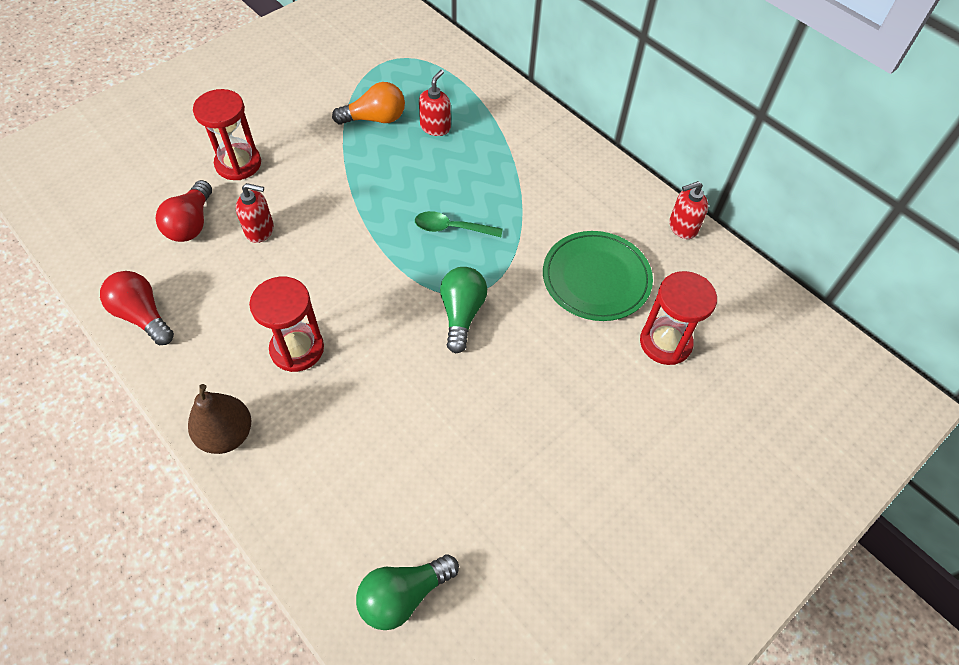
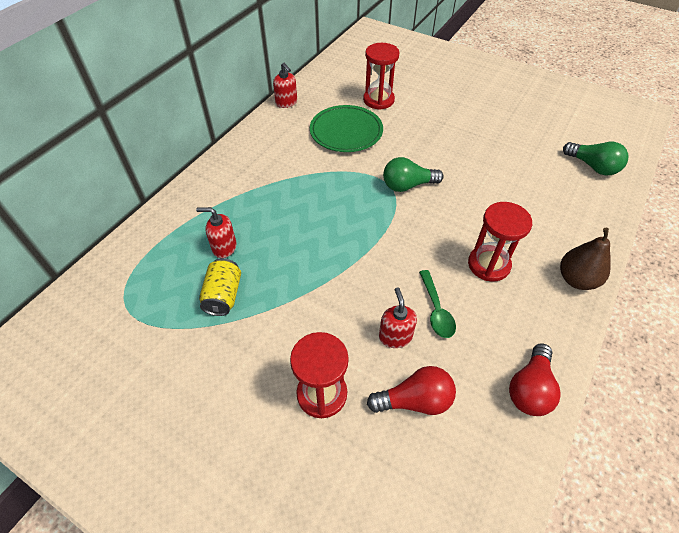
camera: 105 degrees left, 5 degrees down
orange light bulb [332,82,405,125] -> yellow can [199,258,241,316]
green spoon [415,211,503,237] -> green spoon moved to [419,270,456,338]

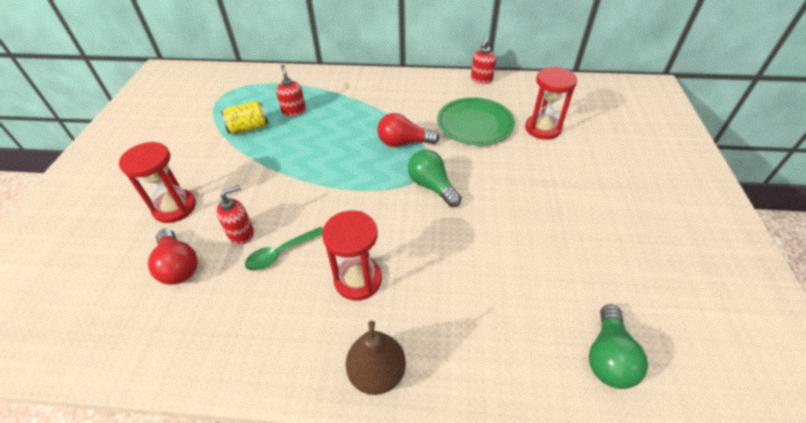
camera: 65 degrees right, 5 degrees down
red light bulb [509,344,561,416] -> red light bulb moved to [377,113,440,147]

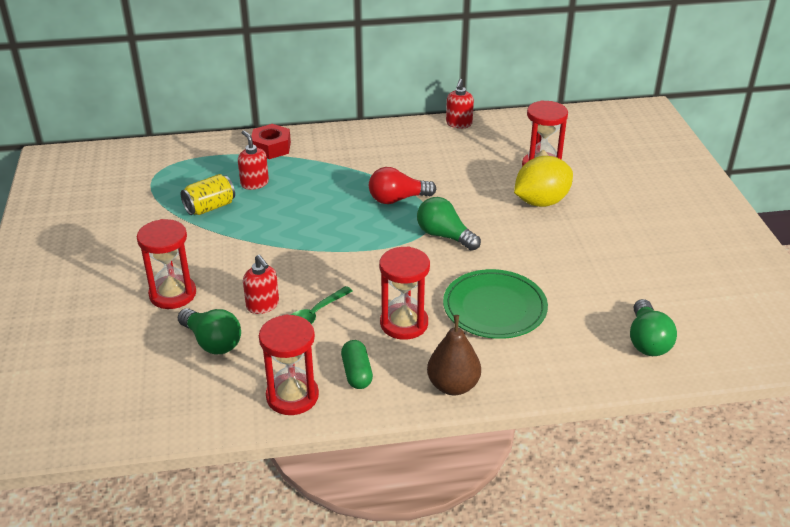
camera: 15 degrees left, 10 degrees down
red light bulb [148,229,198,285] -> green light bulb [178,308,241,354]
red soap dispenser [216,185,254,245] -> red soap dispenser turned 105 degrees clockwise [243,255,279,314]
green plate [437,97,515,145] -> green plate moved to [443,269,548,339]
none -> red nut [251,124,291,159]
none -> red hourglass [259,314,319,415]
none -> green capsule [341,340,373,389]
none -> yellow lemon [514,156,573,207]

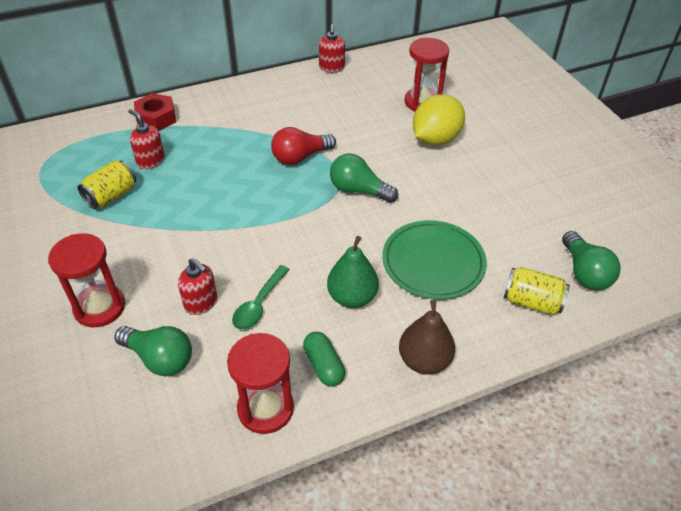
camera: 15 degrees left, 10 degrees up
red hourglass [379,246,430,340] -> green pear [327,236,379,308]
none -> yellow can [504,267,570,315]

